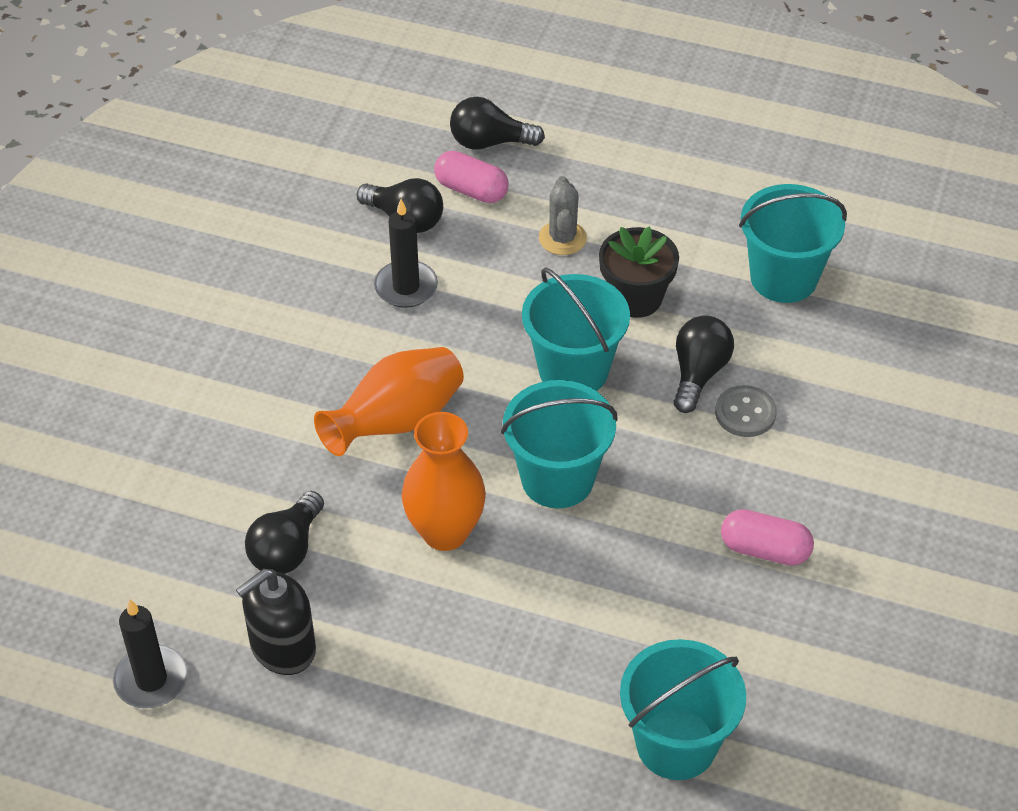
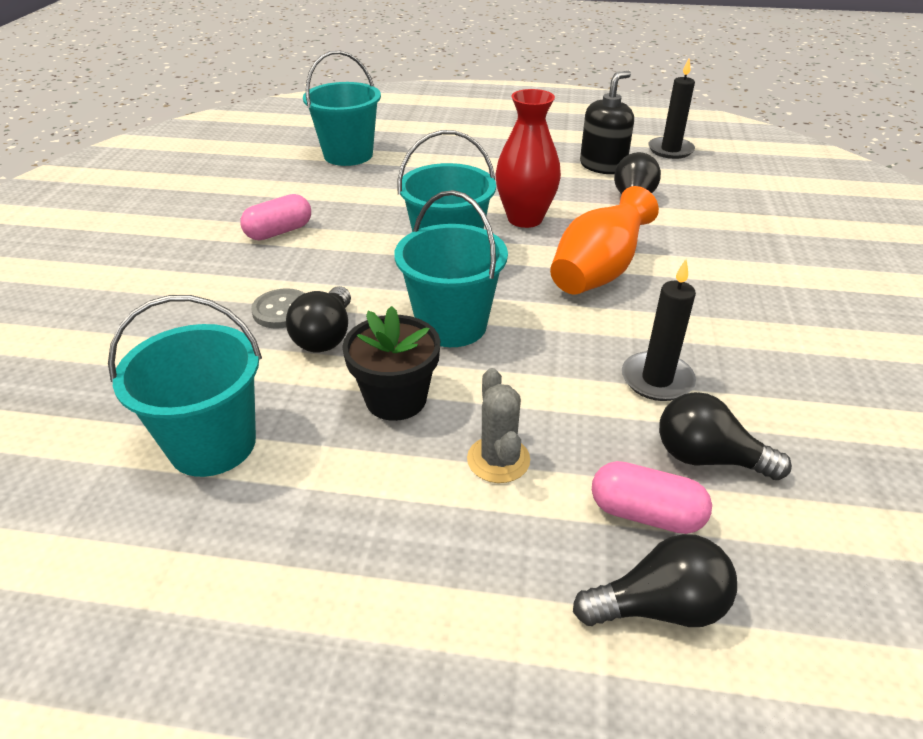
camera: 170 degrees right, 10 degrees down
orange vase [402,412,486,551] -> red vase [495,89,561,228]
pink capsule [721,509,814,566] -> pink capsule turned 45 degrees counterclockwise [241,194,311,240]

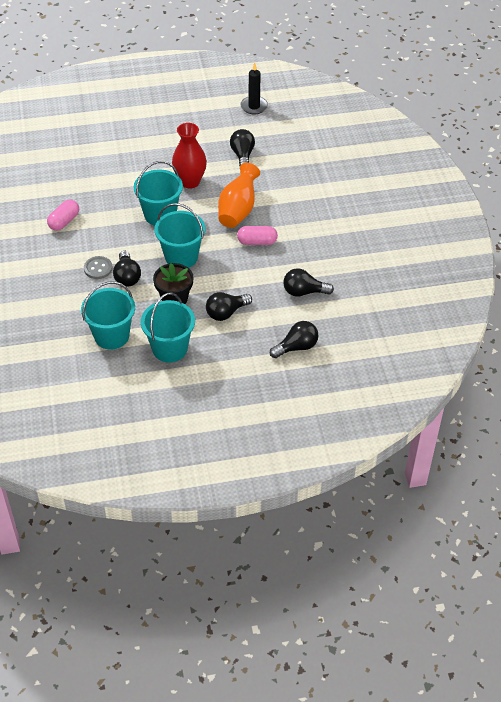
camera: 20 degrees left, 10 degrees up
turquoise bucket [303,51,381,166] -> turquoise bucket moved to [141,293,195,362]
grey cactus [467,368,530,483] -> black light bulb [206,292,252,321]
black soap dispenser [580,70,634,174] -> none
pink capsule [592,461,712,534] -> pink capsule moved to [237,226,278,245]
black candle [622,259,696,401] -> none

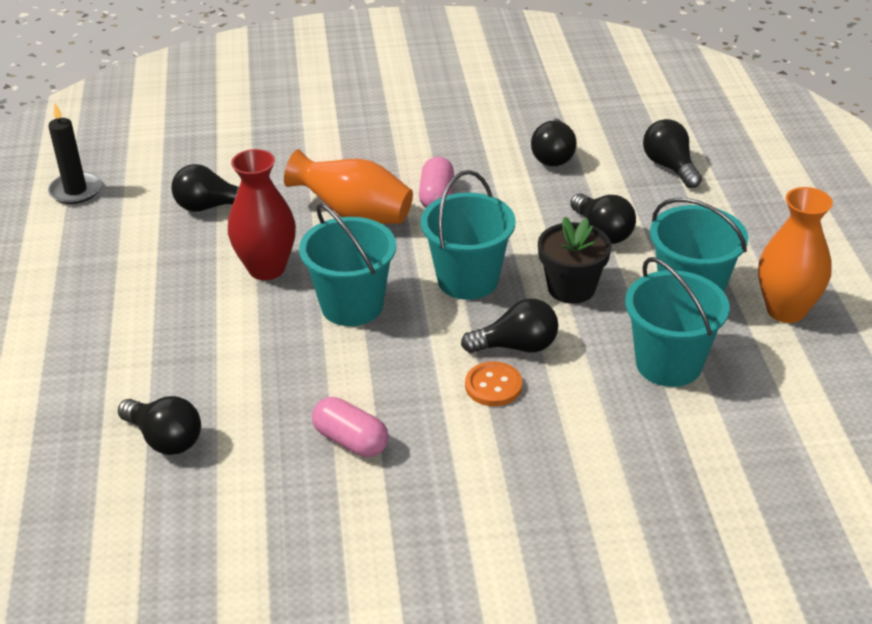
camera: 85 degrees left, 10 degrees down
grey button [84,256,113,279] -> orange button [465,361,522,406]
none -> black light bulb [118,396,201,455]
none -> orange vase [758,187,833,323]

